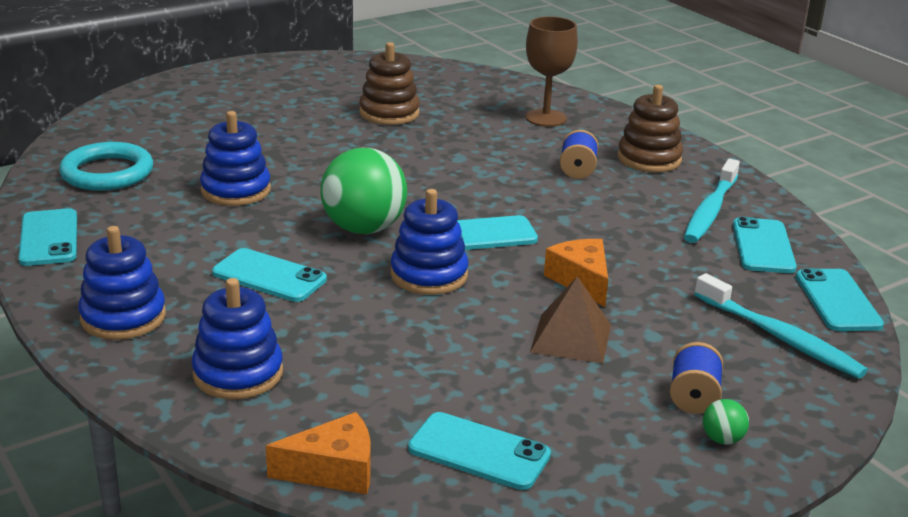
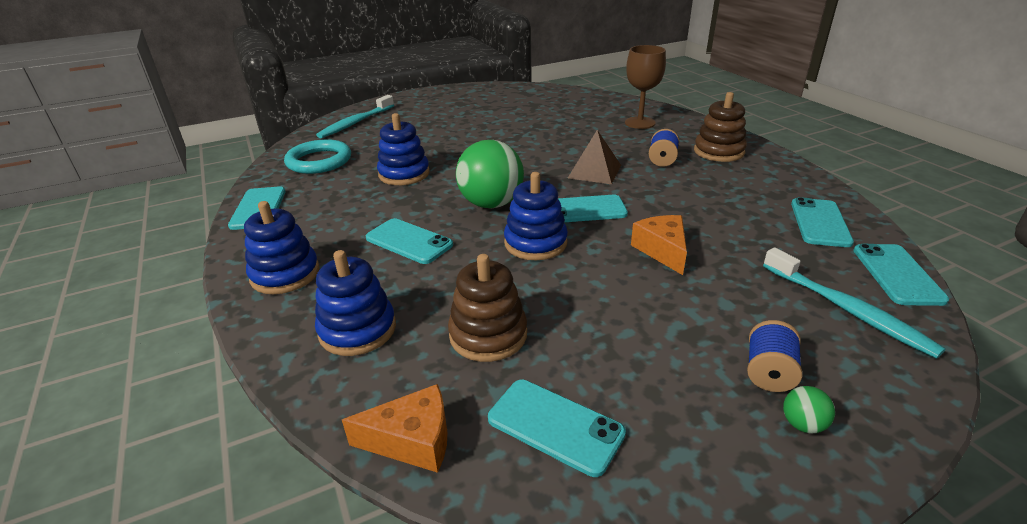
camera: 10 degrees right, 5 degrees up
brown stacking toy [359,42,420,125] -> brown stacking toy moved to [448,254,527,362]
brown pyramid [530,276,611,364] -> brown pyramid moved to [568,130,621,184]
turquoise toothbrush [684,159,740,243] -> turquoise toothbrush moved to [316,95,394,138]

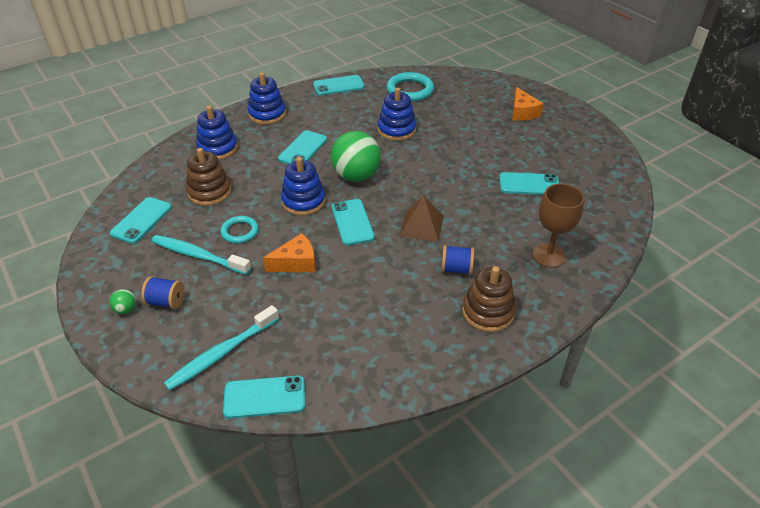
camera: 80 degrees right, 10 degrees up
turquoise toothbrush [316,95,394,138] -> turquoise toothbrush moved to [152,235,251,275]
orange cheese [342,384,447,473] -> orange cheese moved to [512,87,543,121]
turquoise phone [791,197,854,247] -> turquoise phone moved to [499,172,559,195]
none -> turquoise ring [220,216,259,243]

